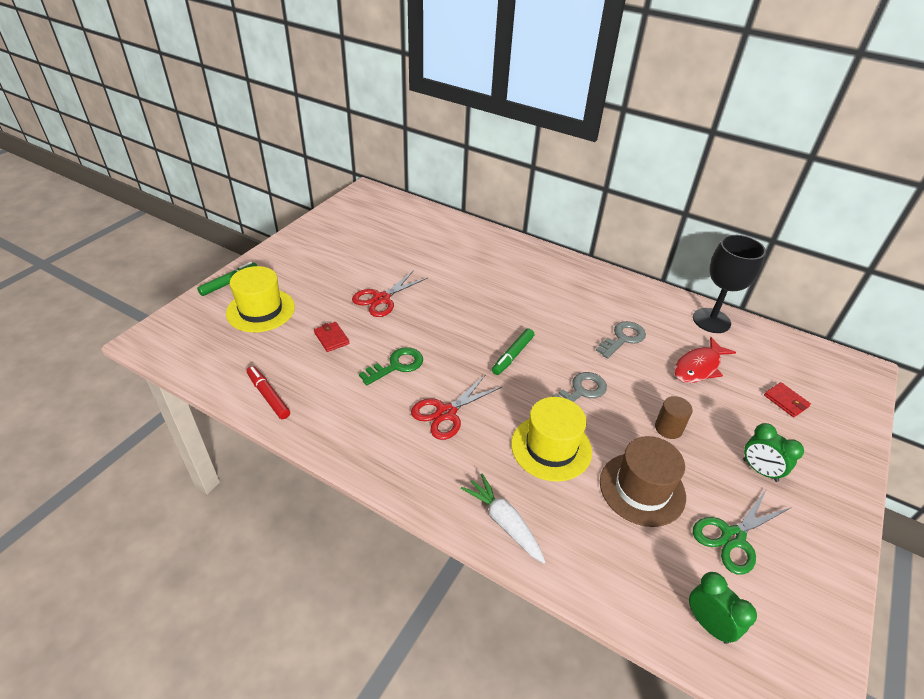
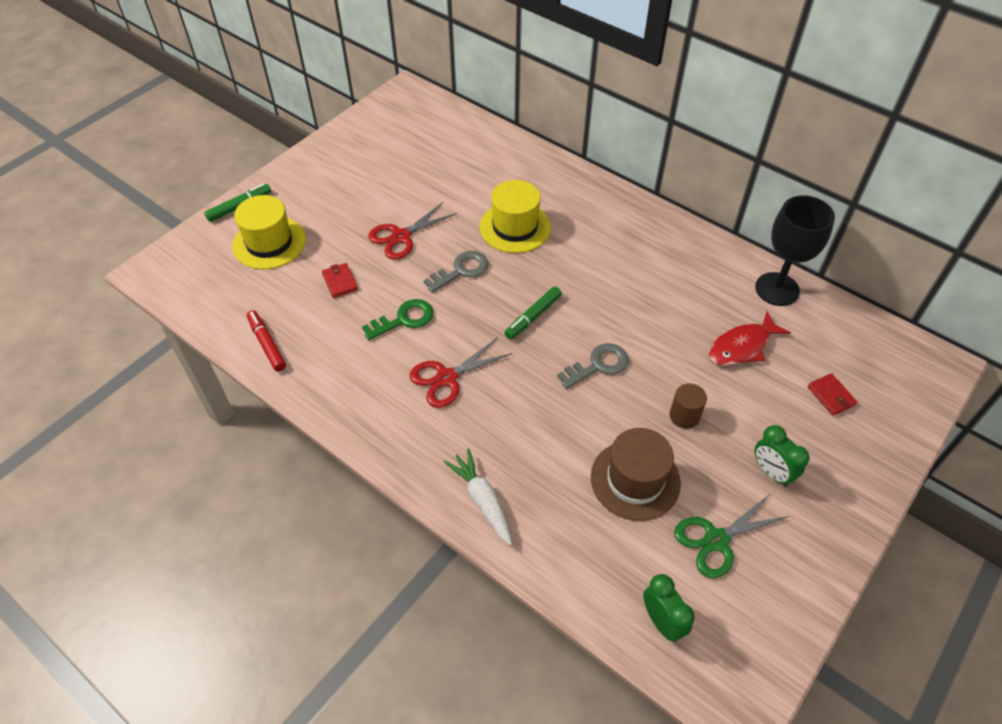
camera: 10 degrees right, 10 degrees up
yellow hat [511,397,592,482] -> yellow hat moved to [480,180,551,253]
grey key [596,321,646,358] -> grey key moved to [423,251,489,293]

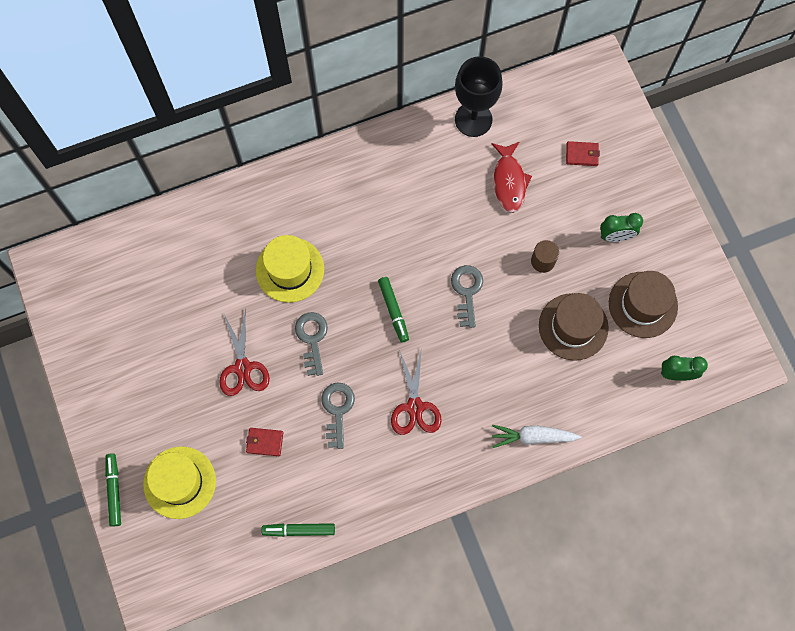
camera: 60 degrees left, 20 degrees up
red marker [247,310,286,371] -> green marker [261,523,335,537]
green key [362,299,434,340] -> grey key [321,382,355,449]
green scissors [674,493,790,578] -> brown hat [609,271,678,338]

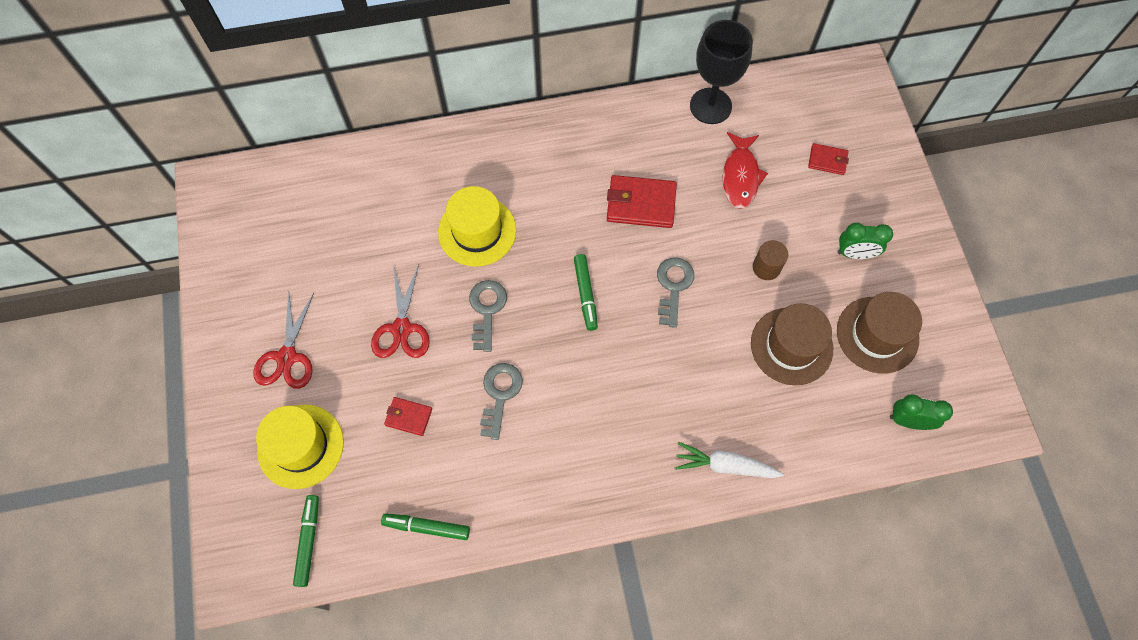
camera: 10 degrees right, 5 degrees down
green marker [105,453,121,527] -> green marker moved to [293,495,319,587]
red scissors [391,347,441,435] -> red scissors moved to [253,292,314,389]
none -> red wallet [607,175,677,228]

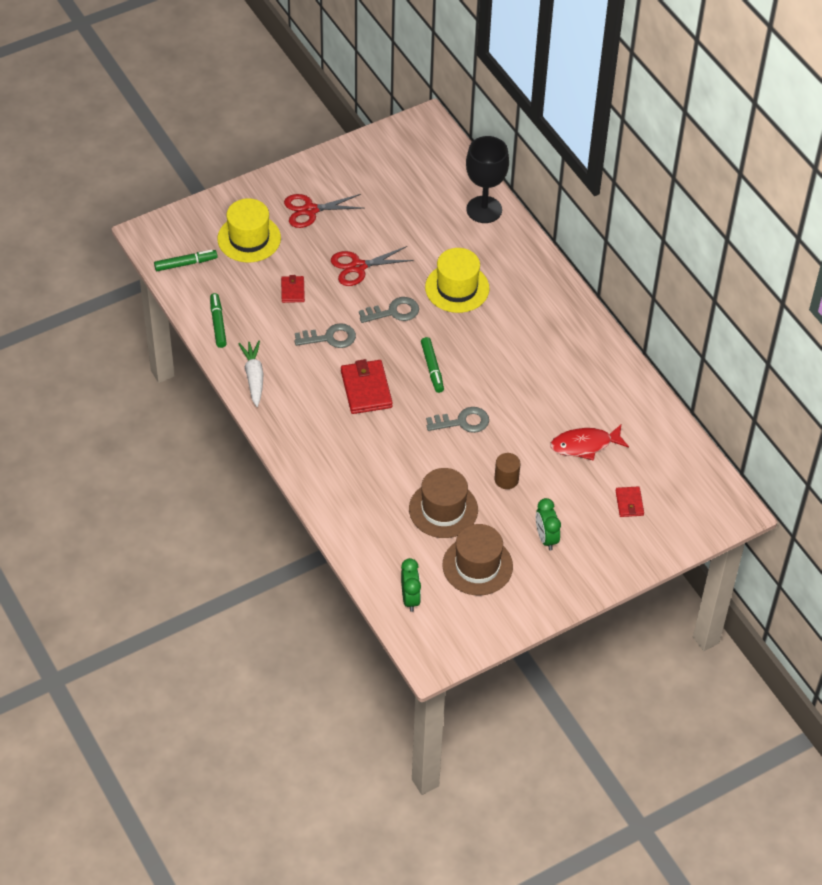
camera: 70 degrees right, 15 degrees down
green marker [574,254,598,331] -> green marker turned 75 degrees counterclockwise [421,337,444,393]
red wallet [607,175,677,228] -> red wallet moved to [341,359,393,414]
white carrot [675,442,784,478] -> white carrot moved to [238,341,264,407]
black goblet [690,20,753,124] -> black goblet moved to [466,136,509,223]

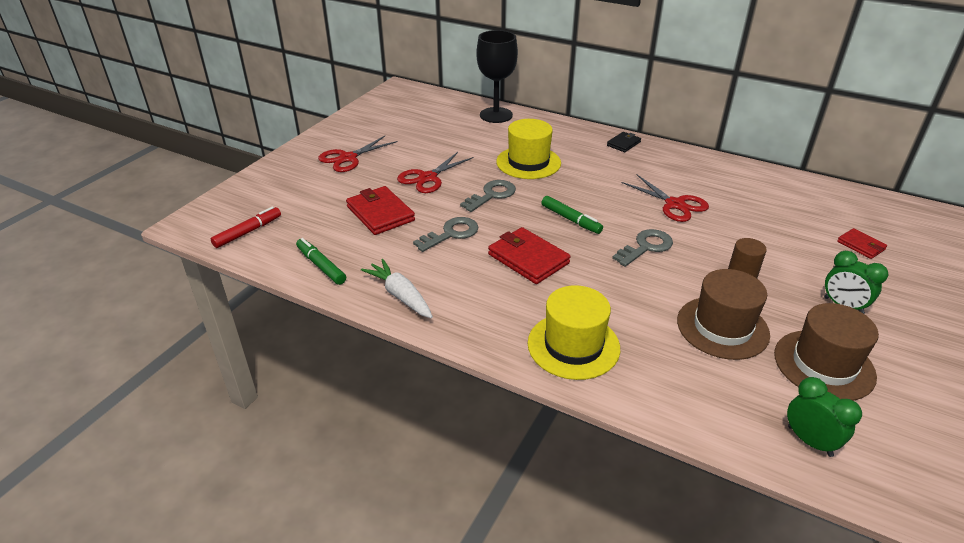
camera: 30 degrees left, 15 degrees down
green marker [154,250,218,271] -> red marker [211,207,281,248]
yellow hat [217,198,281,263] -> yellow hat moved to [528,285,620,380]
red wallet [281,275,305,303] -> red wallet [346,186,415,235], size x1.79
red fish [550,425,629,461] -> none
none -> black wallet [607,132,641,152]
none -> red scissors [622,174,709,222]

